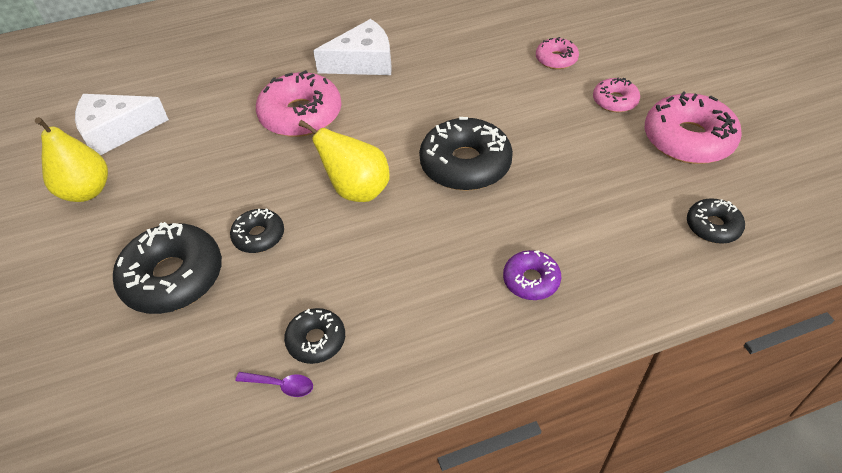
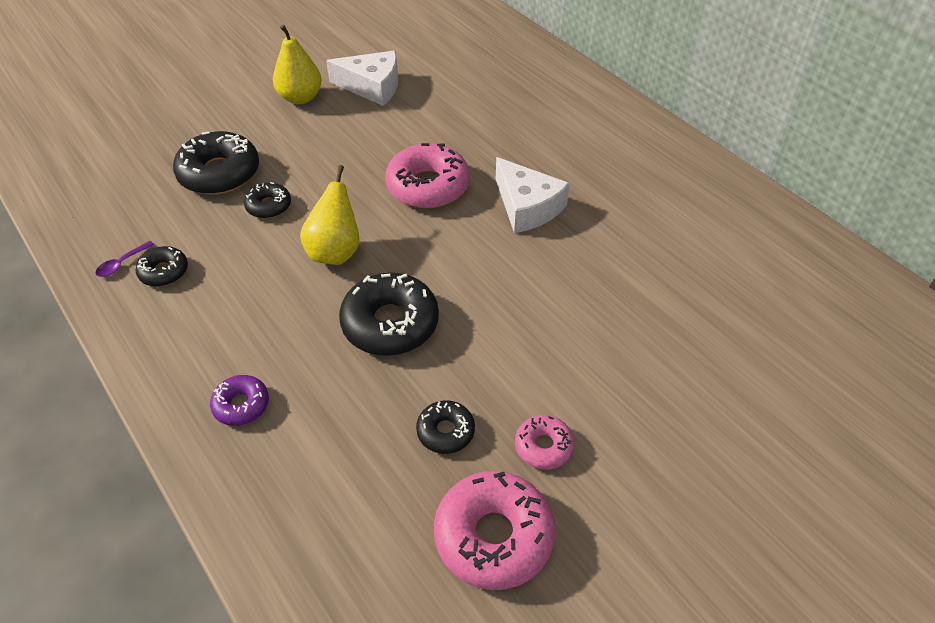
camera: 70 degrees right, 0 degrees up
white cheese [75,94,169,155] -> white cheese turned 135 degrees clockwise [326,50,398,106]
purple spoon [235,372,313,397] -> purple spoon turned 45 degrees clockwise [95,241,154,277]
pink donut [536,37,579,69] -> none
black donut [687,198,745,244] -> black donut moved to [416,400,475,454]

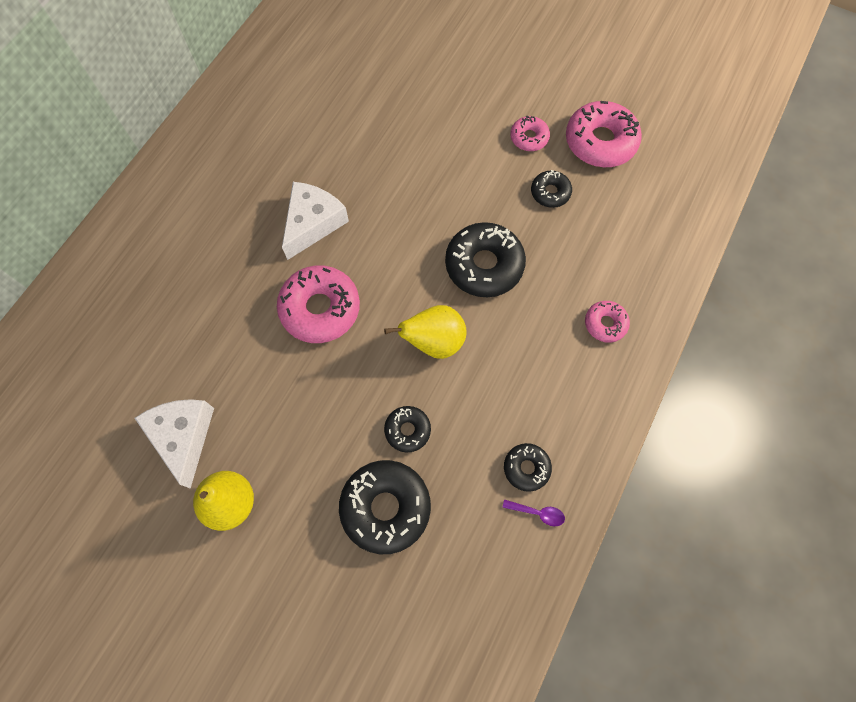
camera: 115 degrees left, 20 degrees up
purple donut [210,375,269,426] -> pink donut [585,301,630,343]

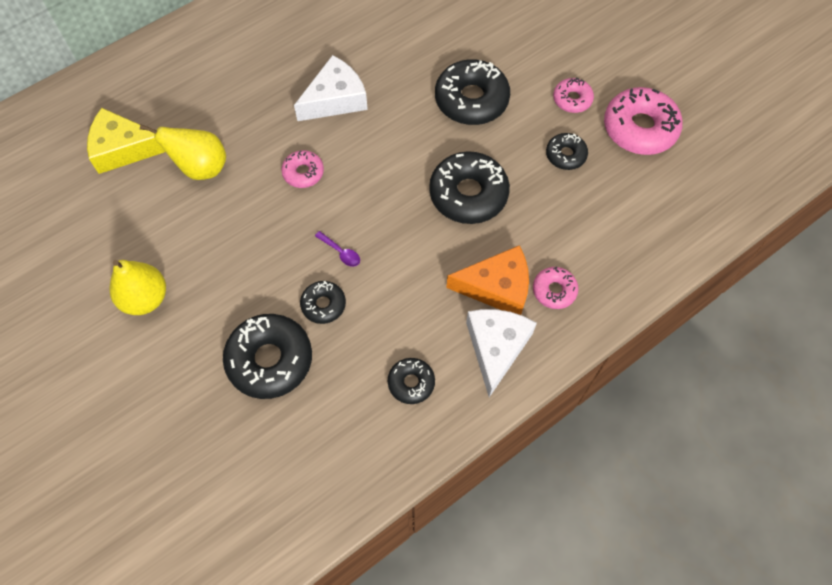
camera: 25 degrees right, 5 degrees down
white cheese [135,399,214,489] -> white cheese moved to [466,309,537,397]
pink donut [277,265,360,343] -> pink donut [281,150,324,188], size x0.54
yellow pear [384,305,467,359] -> yellow pear moved to [140,124,226,180]
purple spoon [502,499,565,526] -> purple spoon moved to [315,231,360,267]
none -> yellow cheese [87,108,165,174]
none -> black donut [435,59,510,125]
none -> orange cheese [446,245,529,315]

